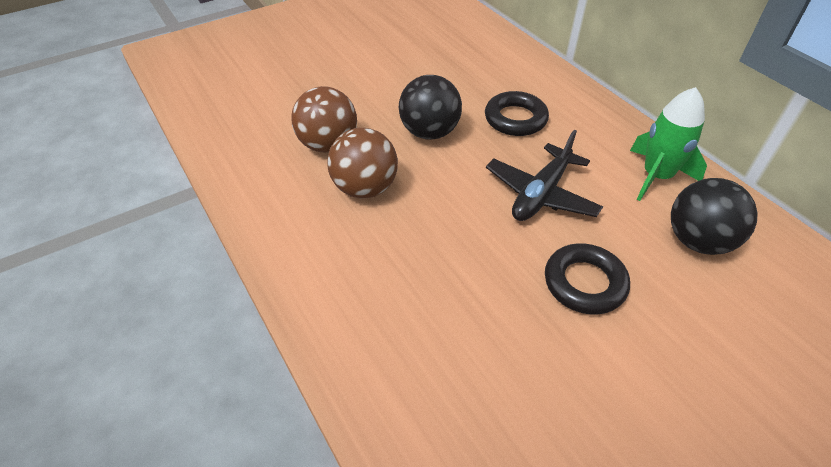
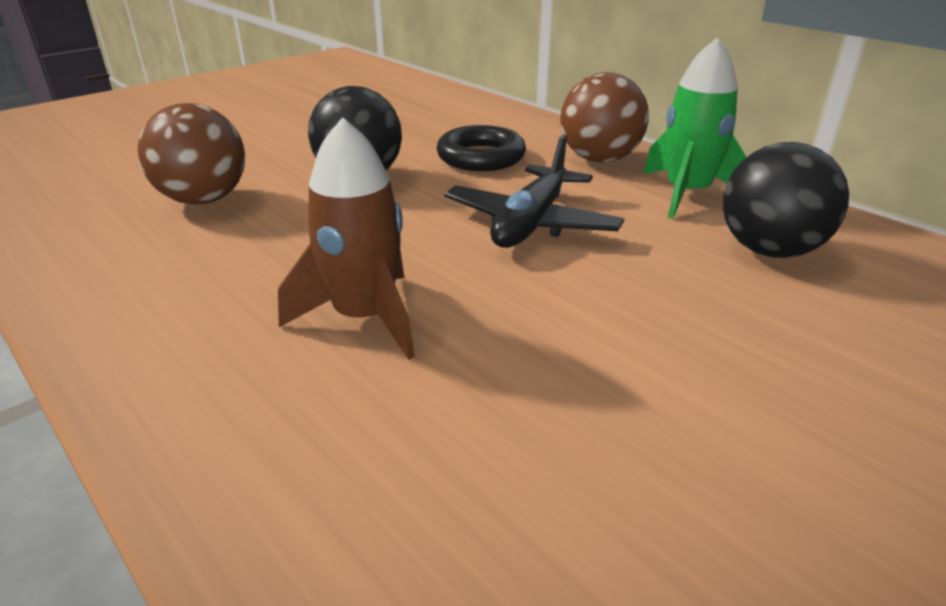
camera: 10 degrees left, 15 degrees down
brown ball [327,128,398,198] -> brown ball moved to [560,72,649,163]
black ring [545,243,630,315] -> none
none -> brown rocket [278,117,415,360]

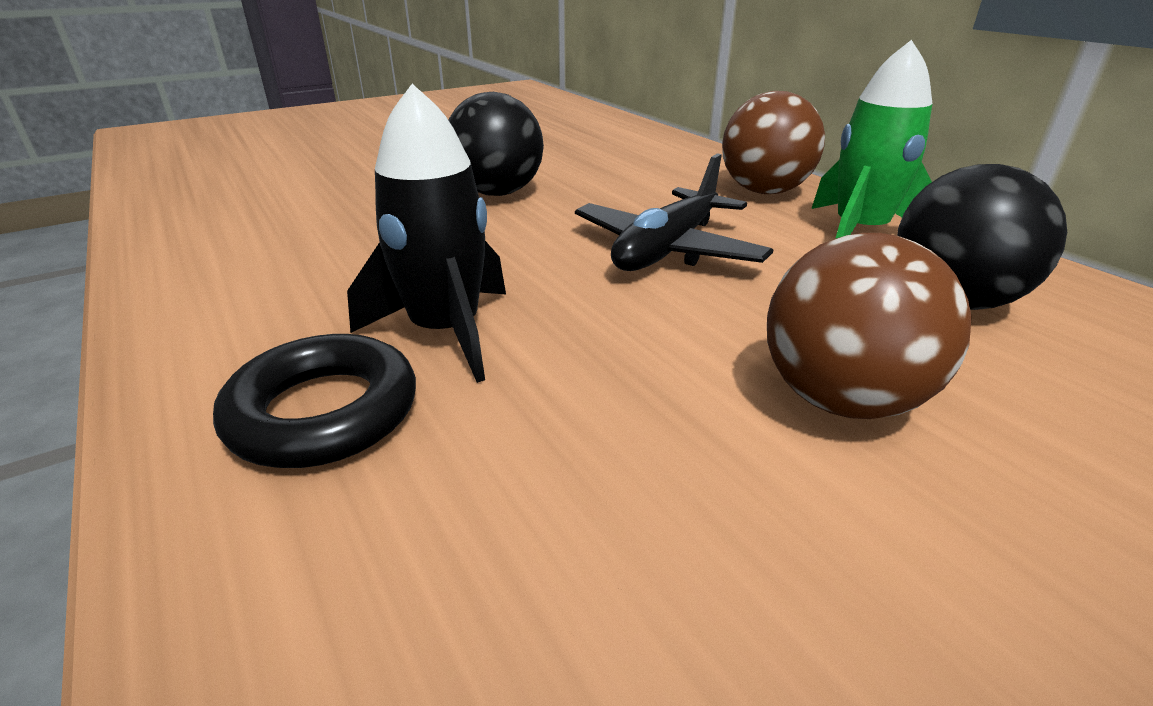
camera: 10 degrees right, 0 degrees up
brown ball [138,103,245,205] -> brown ball moved to [767,233,972,419]
brown rocket [278,117,415,360] -> black rocket [347,84,506,383]
black ring [437,125,526,171] -> black ring moved to [213,334,416,468]

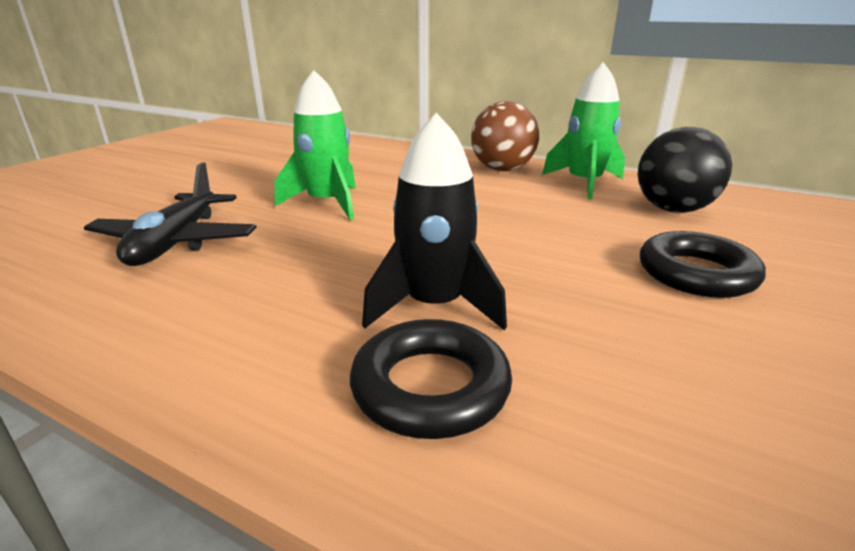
camera: 30 degrees left, 5 degrees down
black ball [449,92,544,196] -> green rocket [275,70,356,220]
black plane [575,153,773,271] -> black plane moved to [84,162,257,266]
brown ball [767,233,972,419] -> black ring [640,231,766,298]

